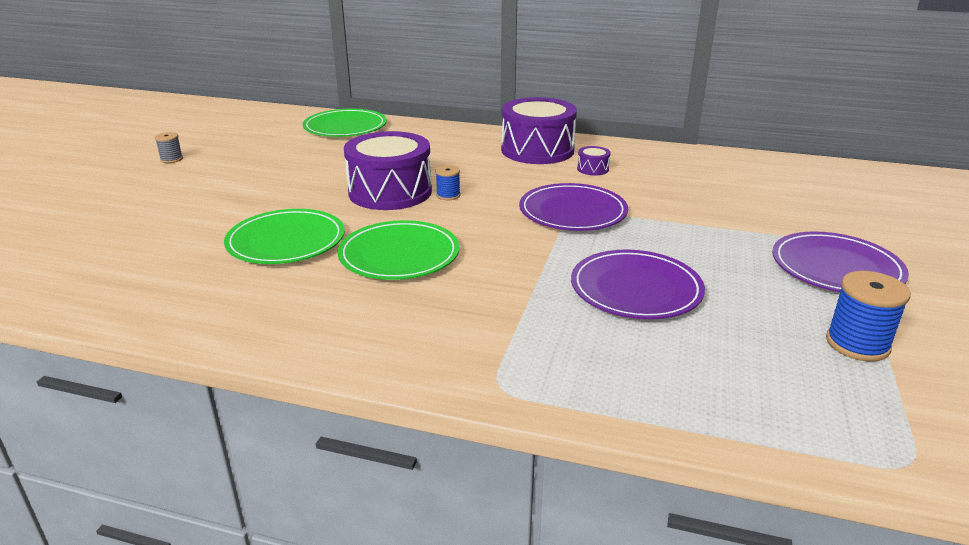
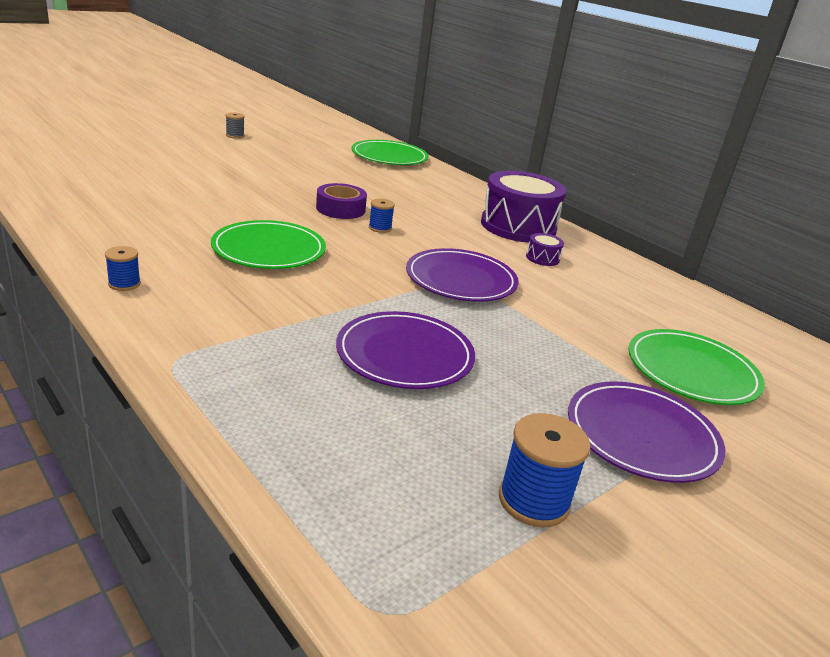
camera: 30 degrees right, 0 degrees up
green plate [224,209,345,264] -> green plate moved to [628,329,765,405]
purple drum [344,131,432,210] -> purple tape [316,183,367,219]
none -> blue spool [105,246,141,291]

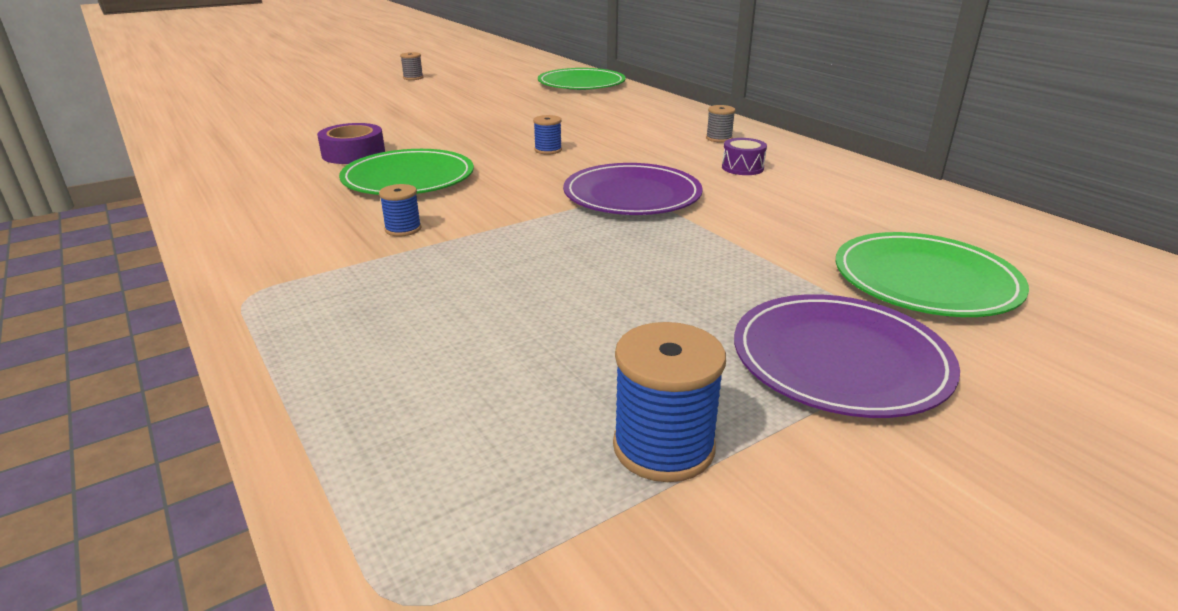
camera: 10 degrees right, 0 degrees up
blue spool [105,246,141,291] -> blue spool moved to [379,184,421,236]
purple tape [316,183,367,219] -> purple tape moved to [317,123,385,164]
purple plate [336,311,475,389] -> none
purple drum [481,171,566,243] -> grey spool [706,105,736,143]

